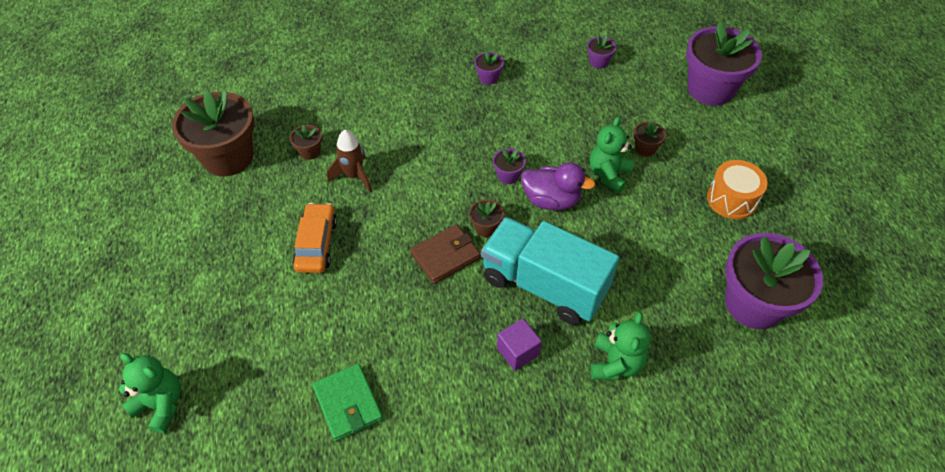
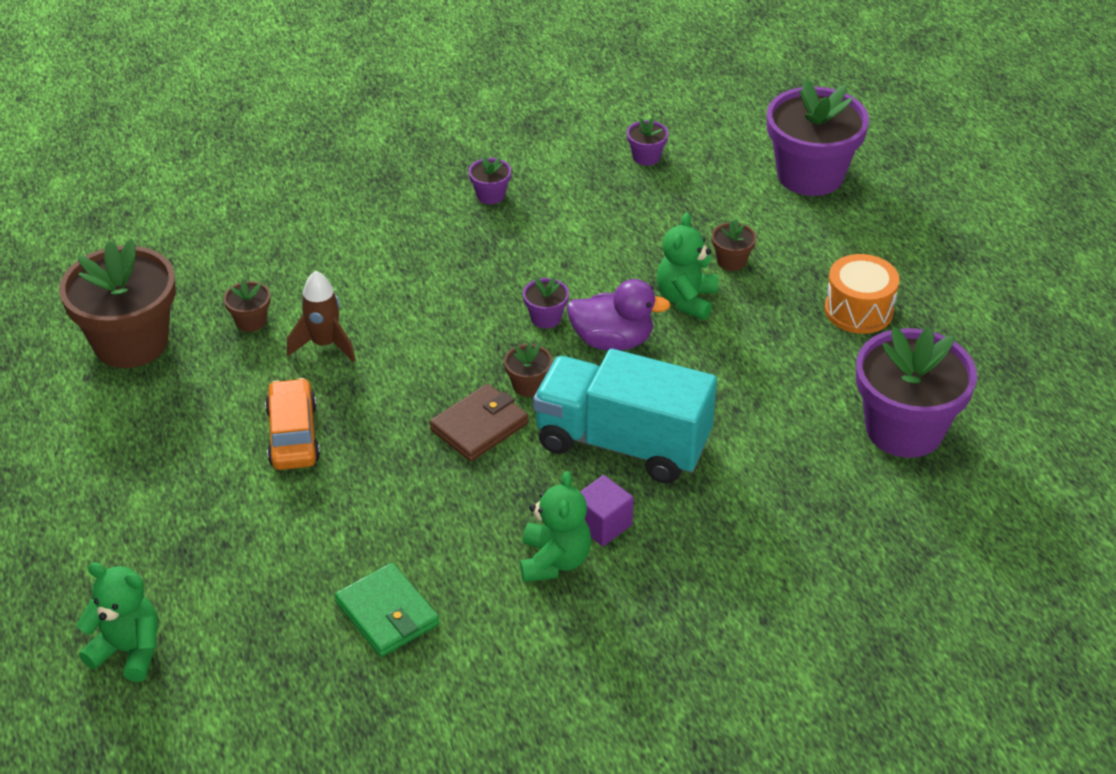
camera: 10 degrees left, 10 degrees down
green teddy bear [591,311,651,380] -> green teddy bear moved to [520,471,591,582]

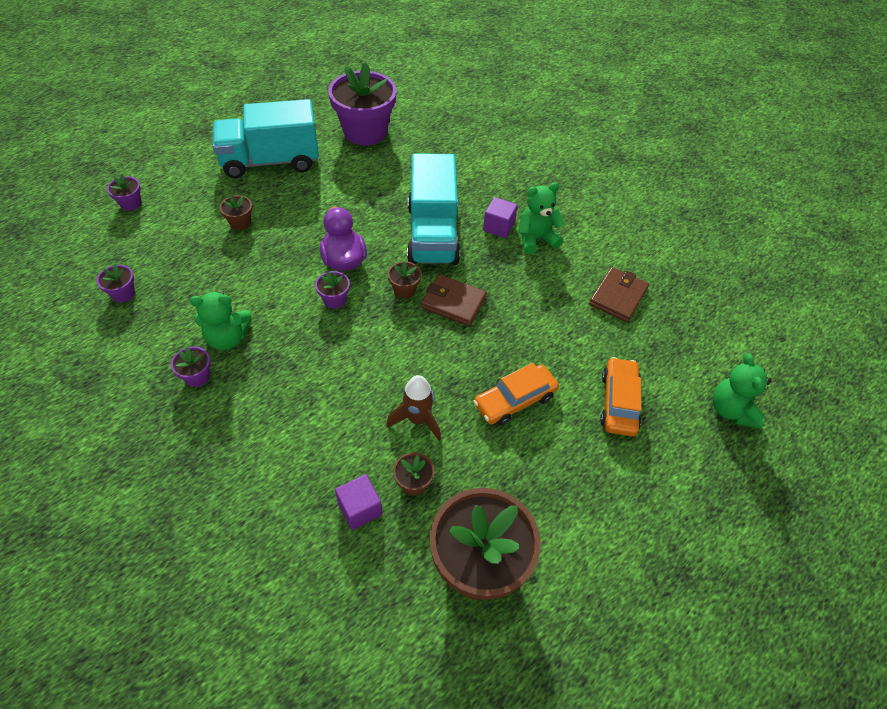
camera: 115 degrees left, 10 degrees up
green wallet [335,563,439,657] -> brown wallet [589,267,649,322]
green teddy bear [656,213,718,320] -> green teddy bear moved to [190,291,252,350]
purple flower pot [767,79,869,196] -> purple flower pot [107,174,141,211], size x0.42
orange drum [825,254,900,334] -> turquoise truck [213,99,319,178]
none -> purple cube [335,474,382,530]
none -> orange car [600,357,641,436]

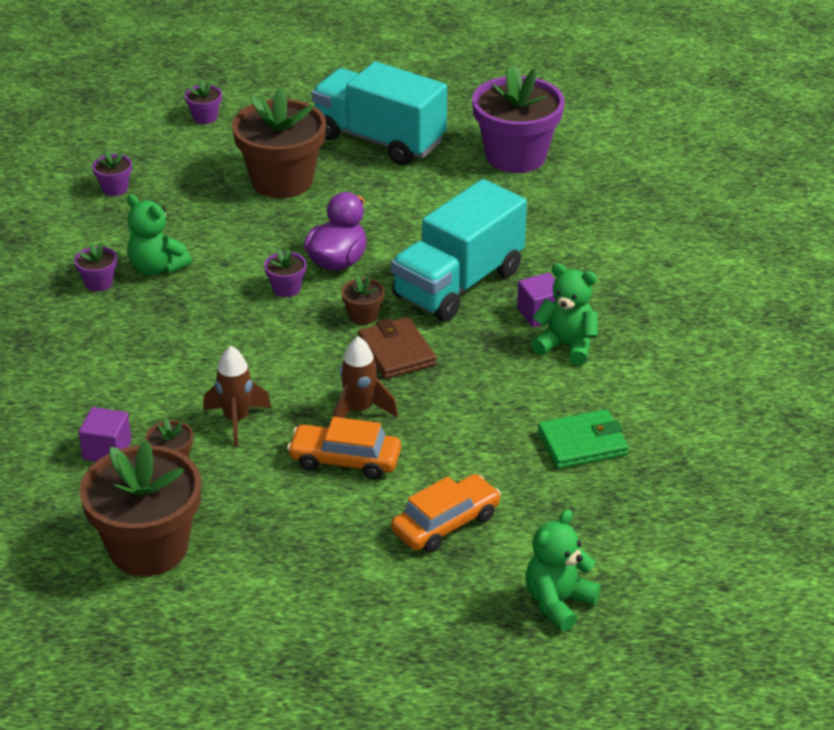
camera: 45 degrees right, 15 degrees down
brown flower pot [220,195,252,230] -> brown flower pot [232,88,326,198], size x2.37
brown wallet [589,267,649,322] -> green wallet [538,409,628,469]
none -> brown rocket [333,336,398,418]

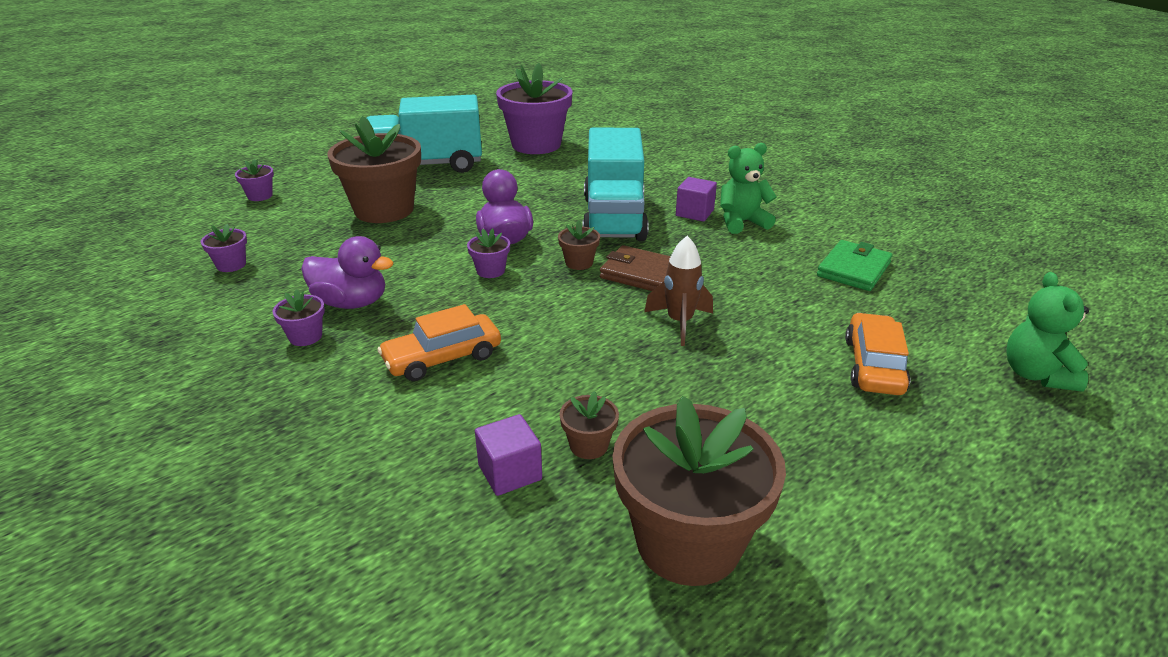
camera: 40 degrees left, 5 degrees down
green teddy bear [127,194,192,276] -> purple duck [301,236,394,309]
brown rocket [203,346,271,447] -> none
orange car [287,417,401,479] -> orange car moved to [377,304,501,381]

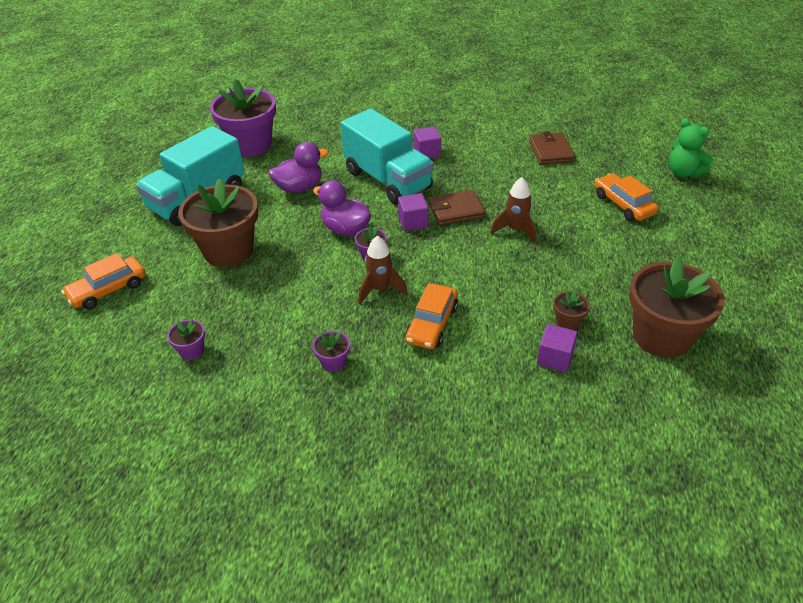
camera: 40 degrees left, 10 degrees up
purple flower pot [235,159,274,201] -> orange car [62,253,146,309]
purple duck [301,236,394,309] -> purple duck moved to [268,142,329,193]
brown flower pot [558,220,600,270] -> purple cube [398,193,429,231]
green teddy bear [720,143,777,234] -> none
green wallet [817,240,892,291] -> brown wallet [529,131,575,165]
none -> brown rocket [358,236,408,304]

